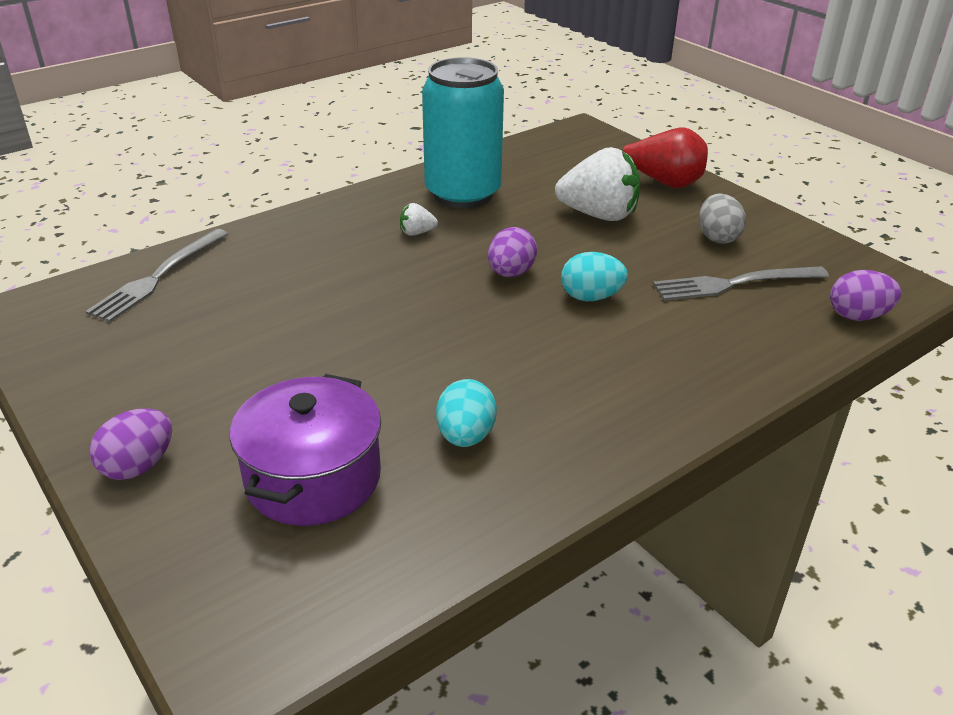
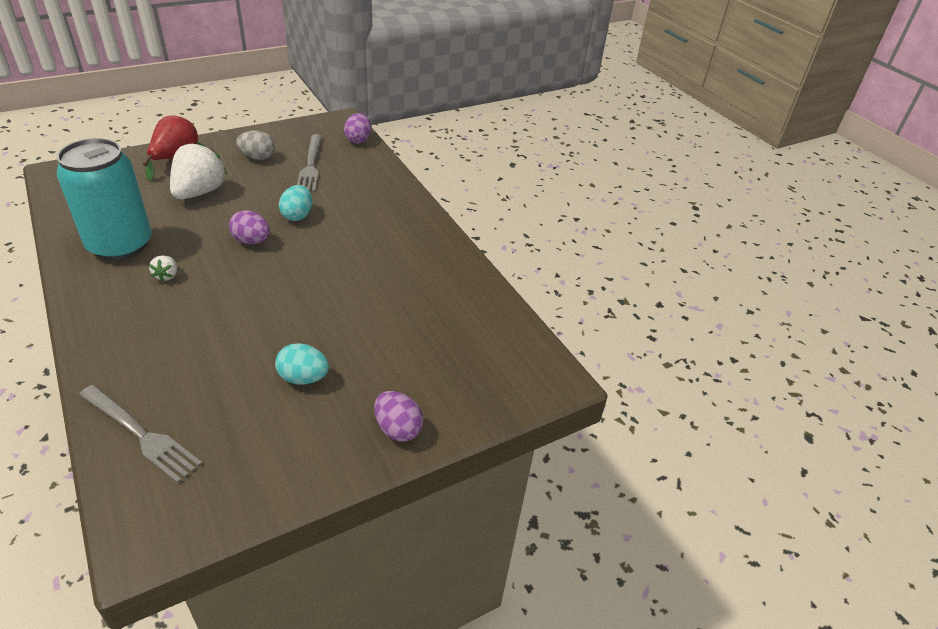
camera: 85 degrees left, 5 degrees up
purple pot [230,374,381,526] -> none
turquoise egg [436,379,497,447] -> turquoise egg moved to [275,343,329,385]

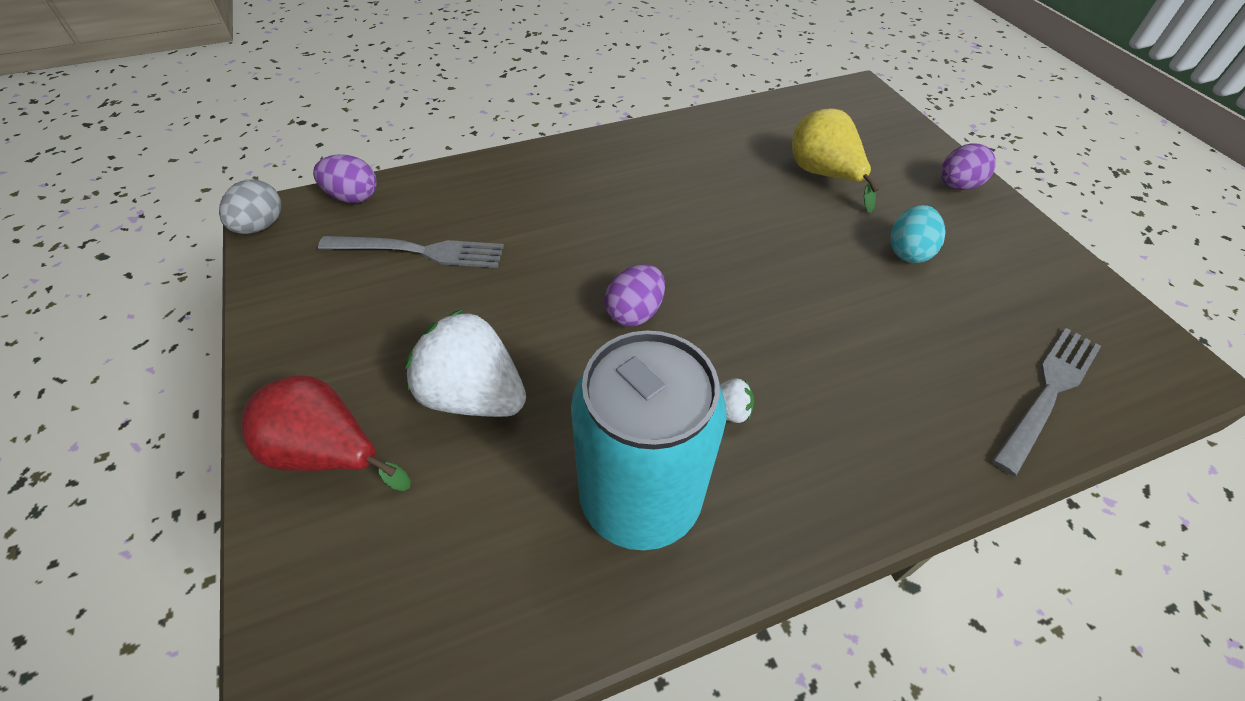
camera: 80 degrees left, 10 degrees up
grey egg [236,131,275,160] -> grey egg moved to [219,179,281,234]
turquoise egg [279,185,312,221] -> none
none -> yellow pear [792,108,879,213]

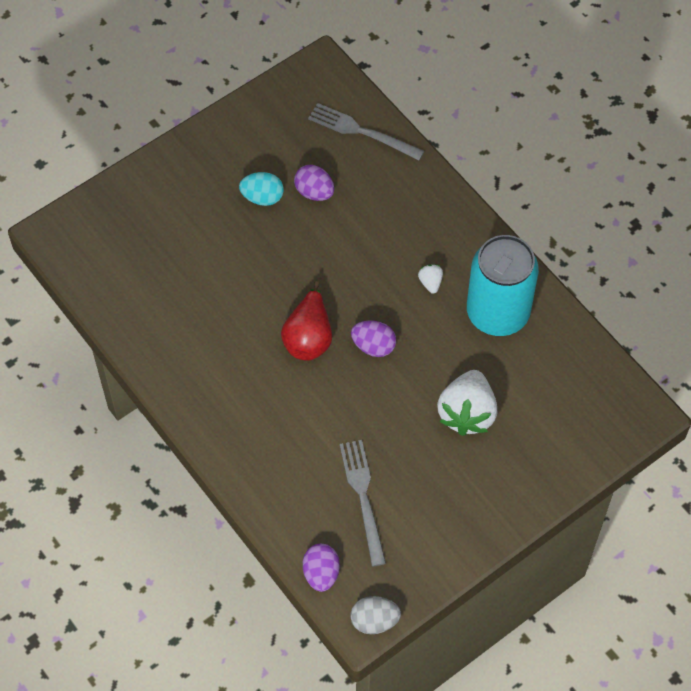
camera: 105 degrees left, 10 degrees up
red pear [241,375,411,491] -> red pear moved to [281,281,332,361]
yellow pear [792,108,879,213] -> none
purple egg [941,143,996,190] -> purple egg moved to [294,165,334,201]

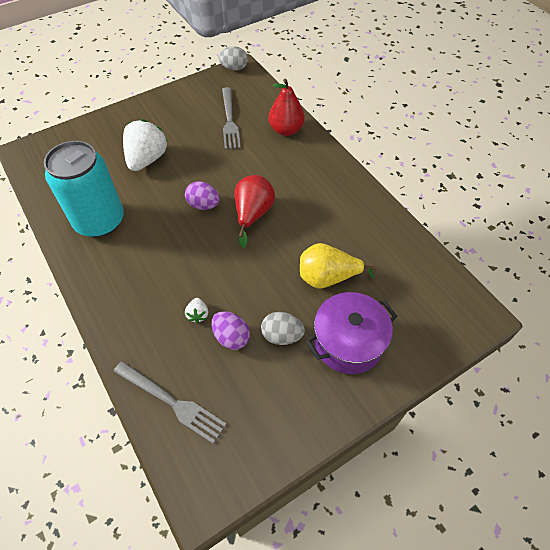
camera: 175 degrees left, 5 degrees down
turquoise egg [239,172,284,206] -> grey egg [261,312,305,345]
purple egg [303,544,340,592] -> none
white strawberry [418,264,443,294] -> white strawberry moved to [185,298,208,323]
none -> red pear [269,79,305,136]
none -> yellow pear [300,243,377,289]
none -> purple pot [306,292,398,374]

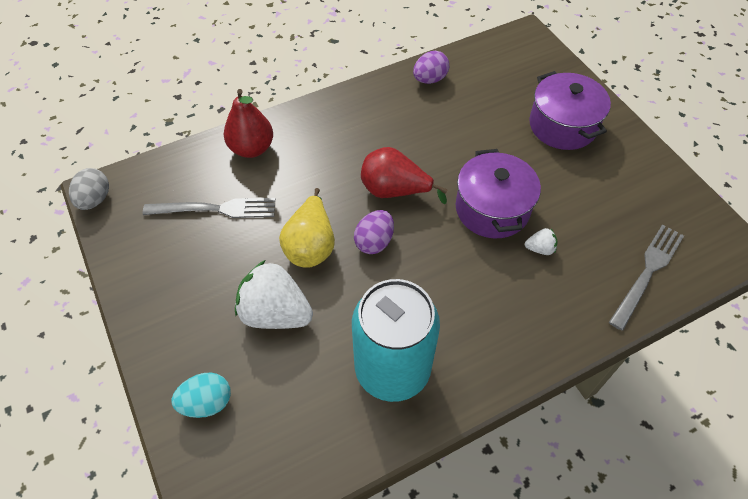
camera: 85 degrees left, 0 degrees up
purple egg [212,311,250,350] -> purple egg moved to [413,51,449,84]
grey egg [261,312,305,345] -> none
yellow pear [300,243,377,289] -> yellow pear moved to [279,188,335,268]
none -> turquoise egg [172,373,231,418]
none -> purple pot [456,149,541,238]

